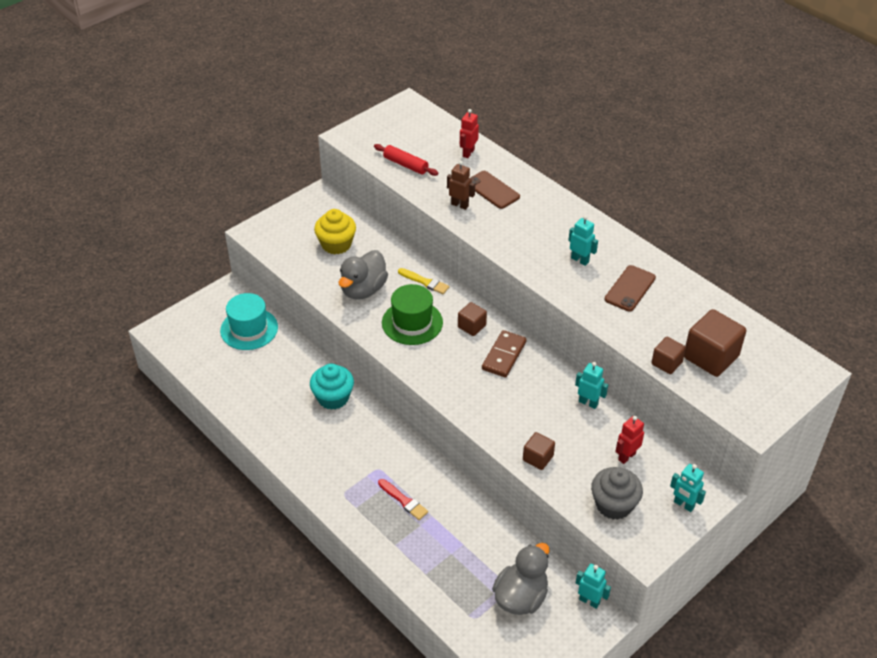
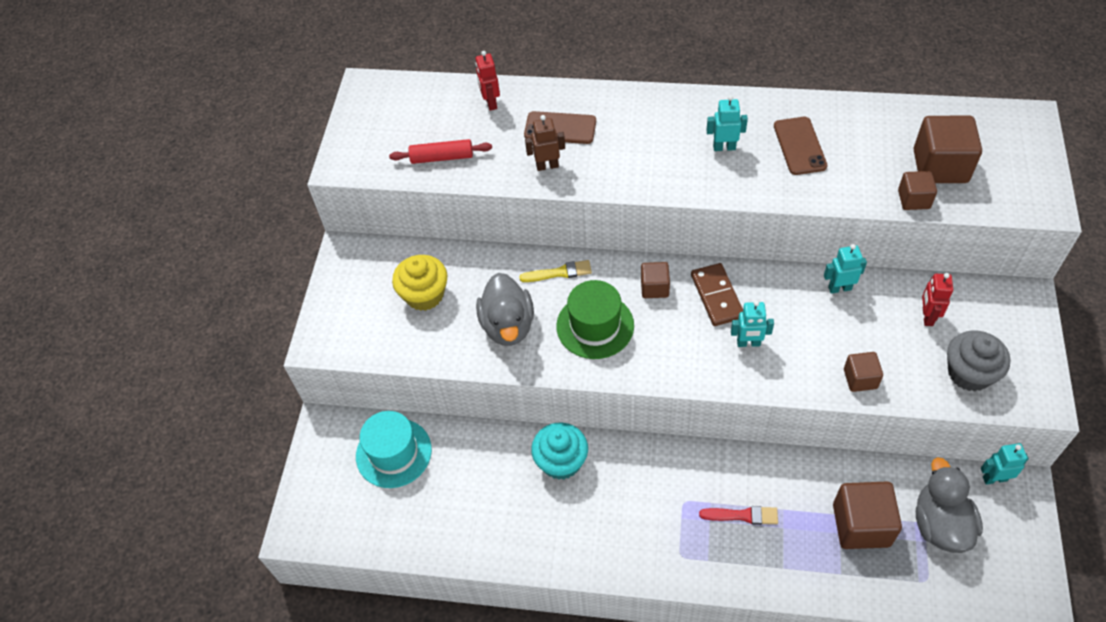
camera: 35 degrees left, 10 degrees up
turquoise robot [670,464,706,512] -> turquoise robot moved to [731,301,774,347]
none -> brown cube [833,481,902,549]

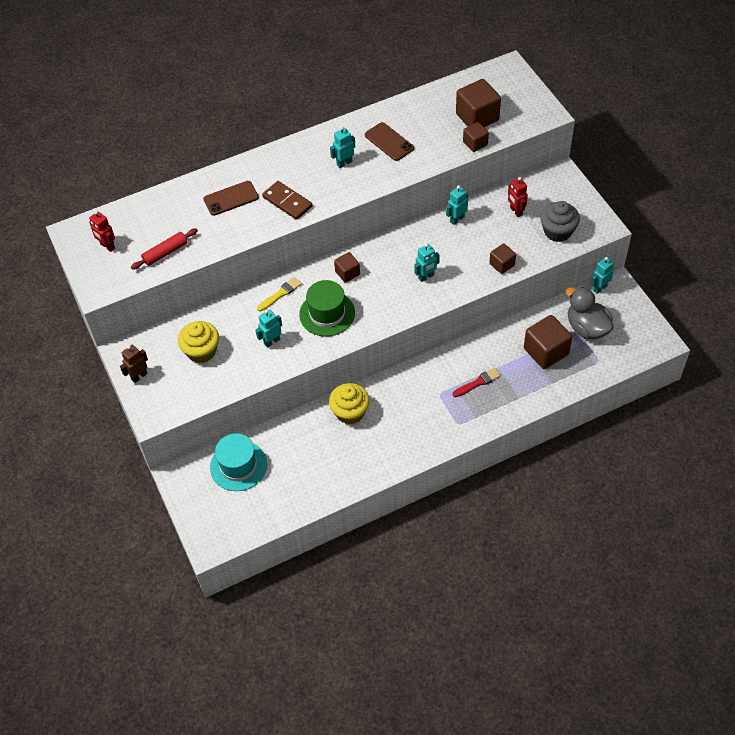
camera: 35 degrees left, 0 degrees up
red robot [475,51,500,111] -> red robot moved to [89,211,115,252]
grey duck [476,273,534,346] -> turquoise robot [255,309,282,348]
brown robot [525,115,565,171] -> brown robot moved to [120,345,148,383]
turquoise cupcake [531,423,588,480] -> yellow cupcake [329,383,370,424]
brown domino [691,263,743,326] -> brown domino moved to [262,181,312,220]

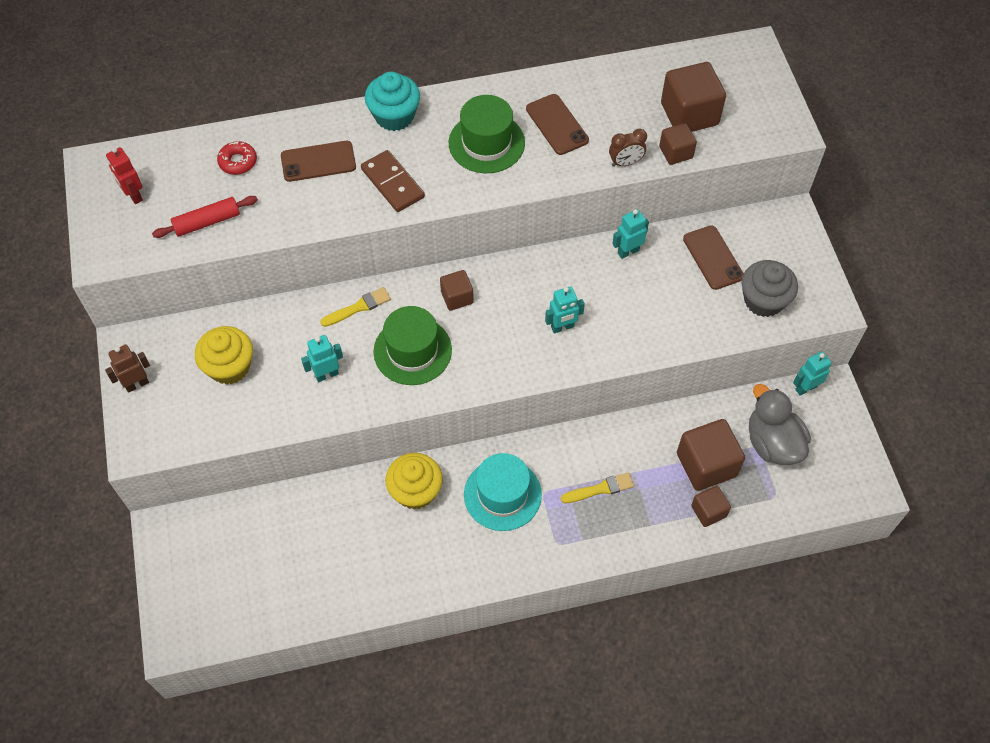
camera: 10 degrees right, 5 degrees up
turquoise hat [210,433,267,491] -> turquoise hat moved to [464,453,542,531]
turquoise robot [330,126,355,168] -> green hat [449,95,525,173]
red brush [453,368,501,397] -> yellow brush [561,472,634,503]
brown cube [489,243,516,274] -> brown cube moved to [691,486,731,527]
red robot [508,177,528,217] -> brown phone [683,225,744,290]
none -> red donut [217,141,257,175]
none -> turquoise cupcake [365,72,420,131]
none -> brown clock [609,129,647,167]

